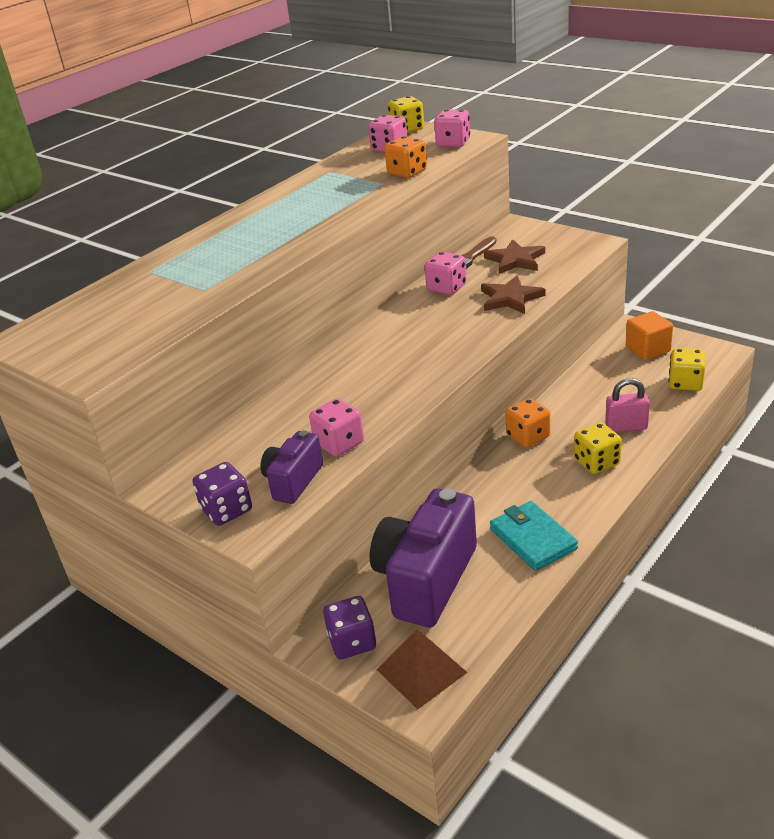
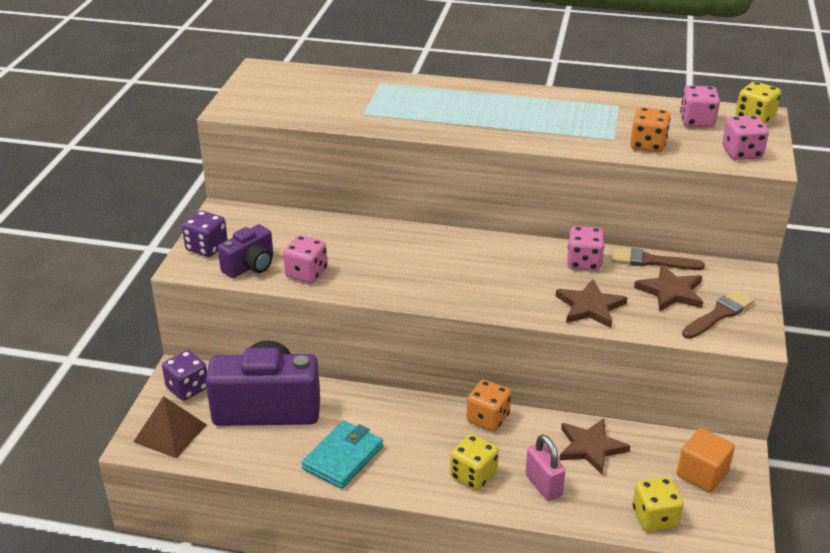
camera: 60 degrees right, 0 degrees up
purple camera [260,430,323,504] -> purple camera turned 135 degrees clockwise [218,224,273,278]
none -> brown star [559,418,630,475]
none -> brown brush [682,290,754,339]

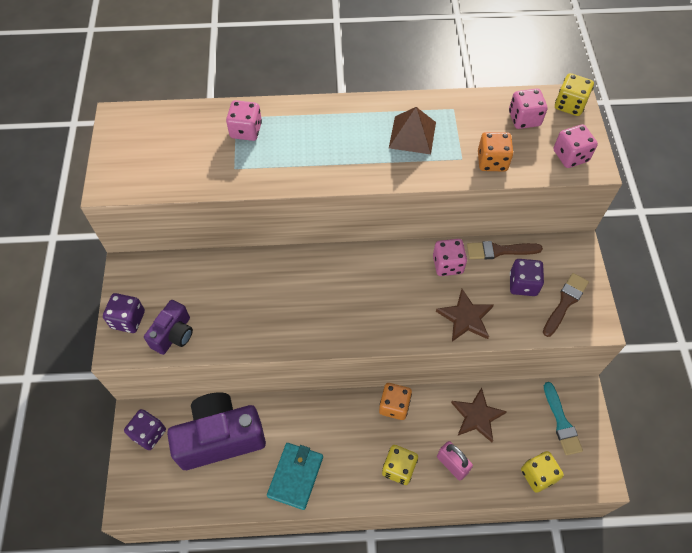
camera: 15 degrees left, 25 degrees up
brown pyramid [133,396,207,458] -> brown pyramid moved to [389,107,436,154]
pink dice [283,235,327,283] -> pink dice moved to [226,100,262,141]
brown star [634,264,703,312] -> purple dice [510,259,544,296]
orange cube [677,428,735,493] -> turquoise brush [544,382,583,455]

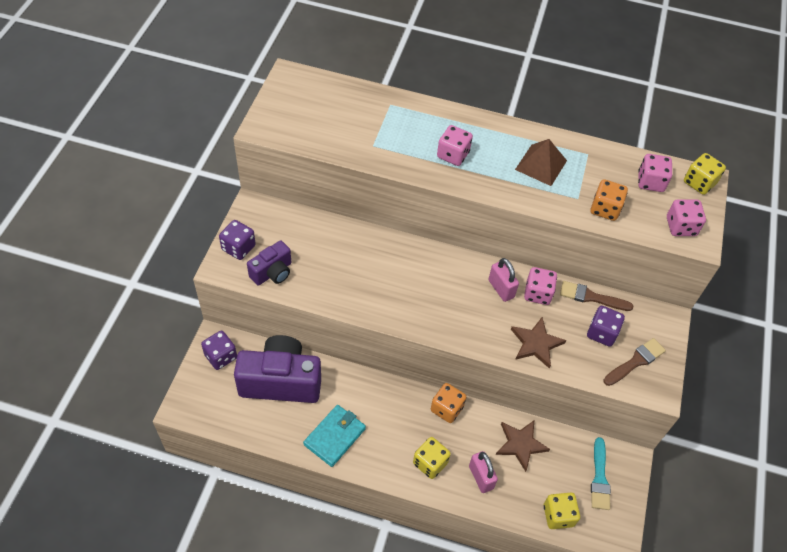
camera: 15 degrees right, 5 degrees down
pink dice [226,100,262,141] -> pink dice moved to [437,125,473,166]
none -> pink padlock [489,258,519,302]

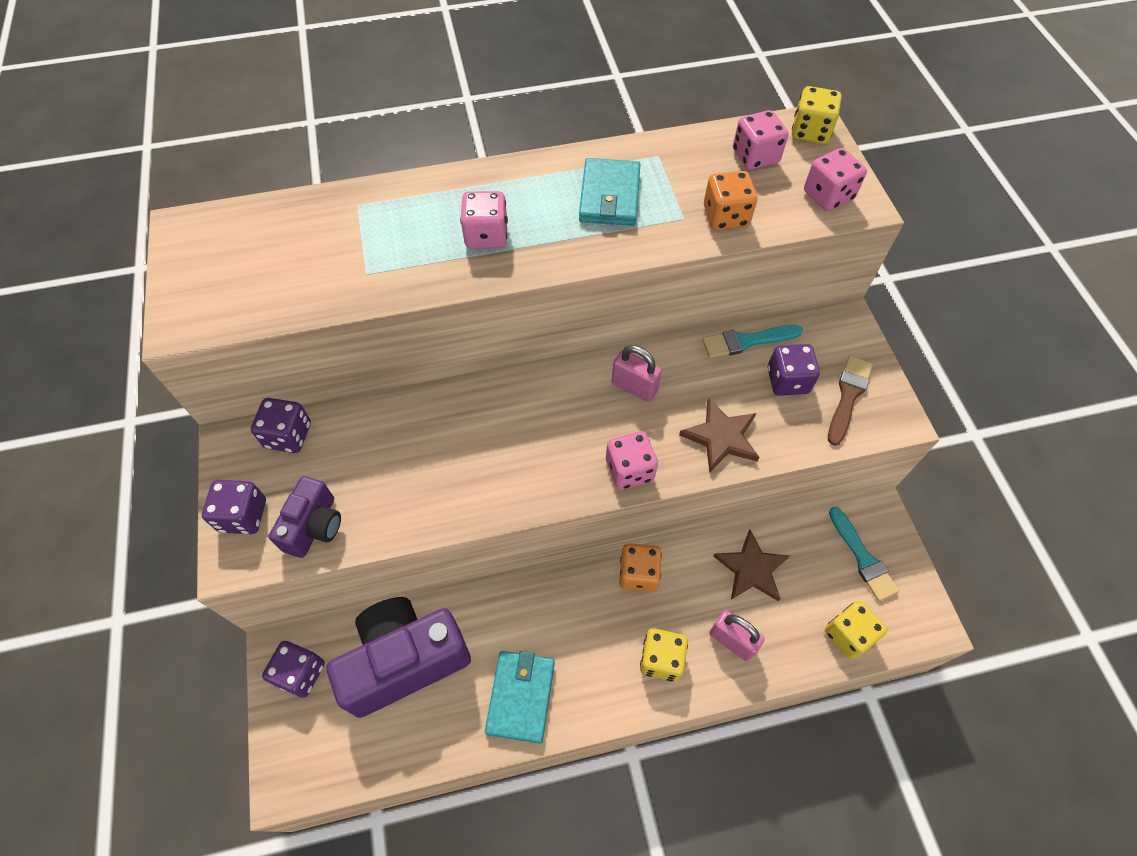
camera: 25 degrees left, 5 degrees up
brown pyramid [515,139,567,186] -> turquoise wallet [579,158,640,226]
pink dice [524,267,557,305] -> pink dice moved to [606,431,658,490]
brown brush [560,281,633,311] -> turquoise brush [702,325,803,358]
none -> purple dice [251,398,311,453]

